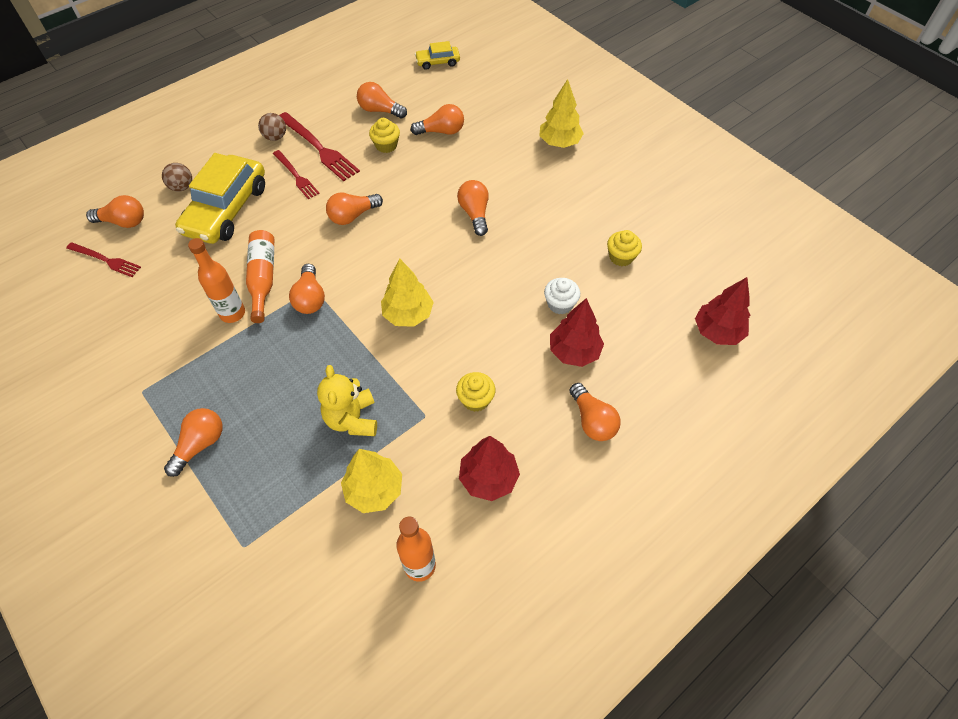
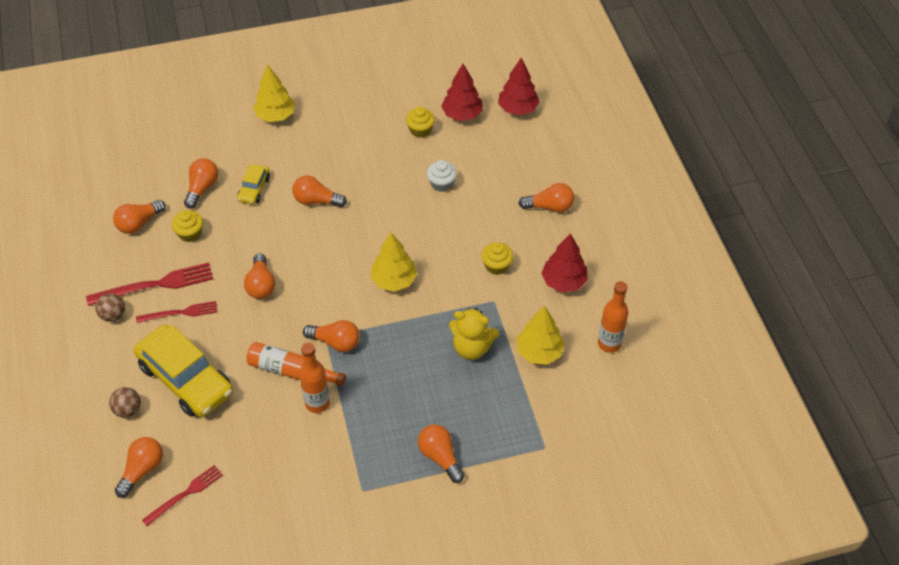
camera: 65 degrees left, 5 degrees down
yellow car [415,41,460,70] -> yellow car moved to [237,165,270,205]
red tree [550,298,604,367] -> red tree moved to [441,64,483,121]

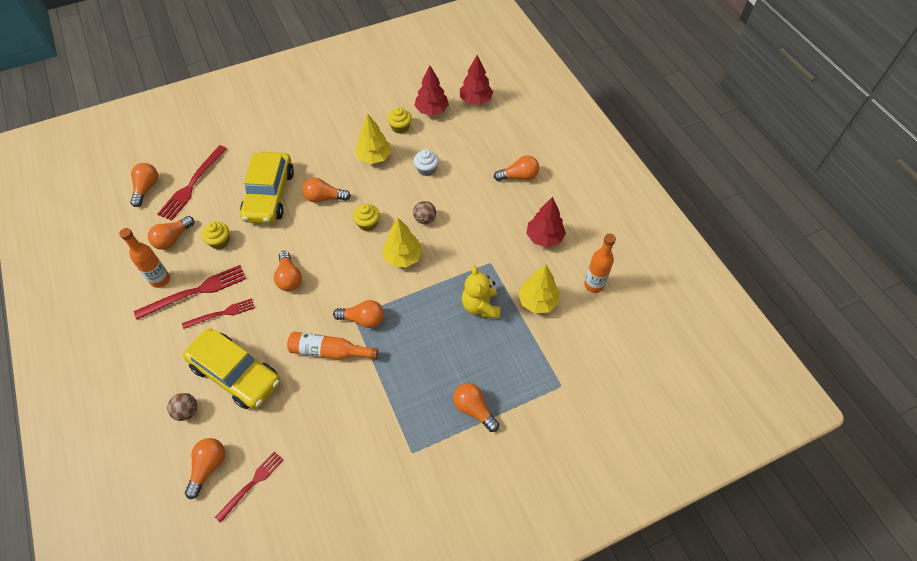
camera: 10 degrees left, 5 degrees up
brown ball [95,293,125,322] -> brown ball moved to [413,201,436,224]
orange light bulb [184,158,218,209] -> orange light bulb moved to [130,163,158,207]
yellow car [237,165,270,205] -> yellow car [240,152,294,224], size x2.07
yellow tree [253,64,295,122] -> yellow tree moved to [355,113,391,164]
orange bottle [299,343,330,413] -> orange bottle moved to [119,228,170,288]
yellow teddy bear [449,308,499,360] -> yellow teddy bear turned 75 degrees clockwise [462,266,500,318]
yellow cupcake [481,242,513,275] -> yellow cupcake moved to [353,204,380,231]
none -> red fork [157,145,227,221]

